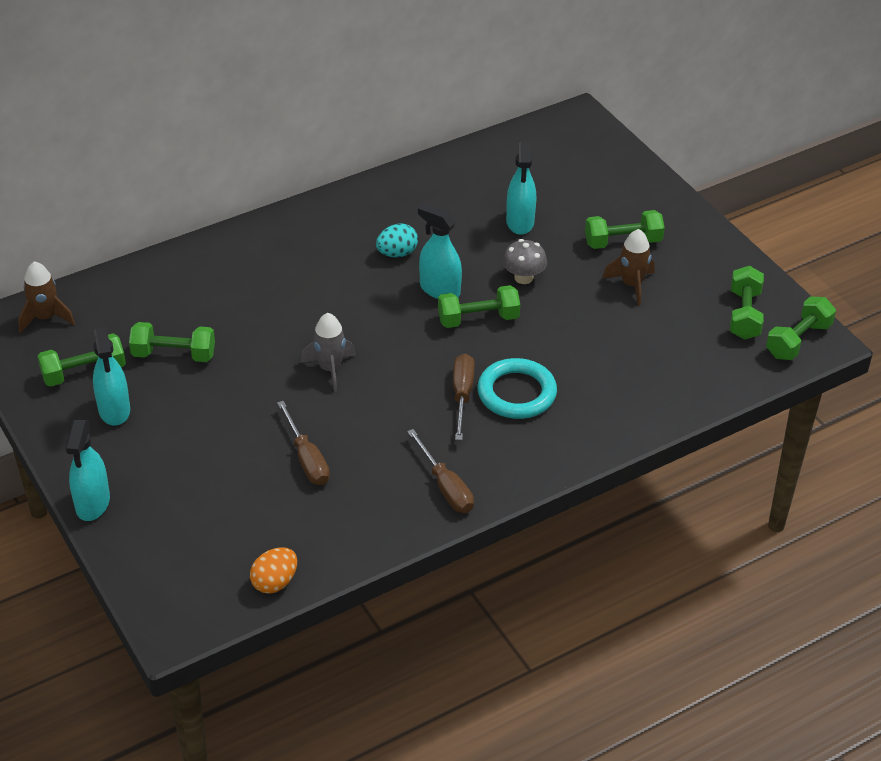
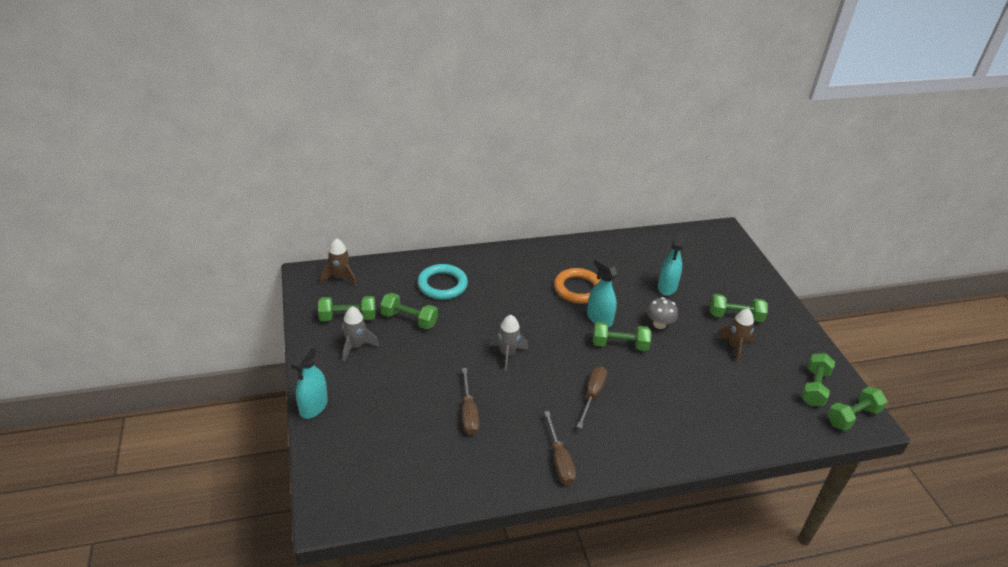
camera: 15 degrees right, 5 degrees down
turquoise spray bottle [93,327,130,426] -> grey rocket [342,306,379,362]
orange egg [250,547,297,594] -> none
turquoise egg [376,224,418,257] -> orange ring [554,268,601,303]
turquoise ring [477,358,557,419] -> turquoise ring moved to [417,264,468,300]

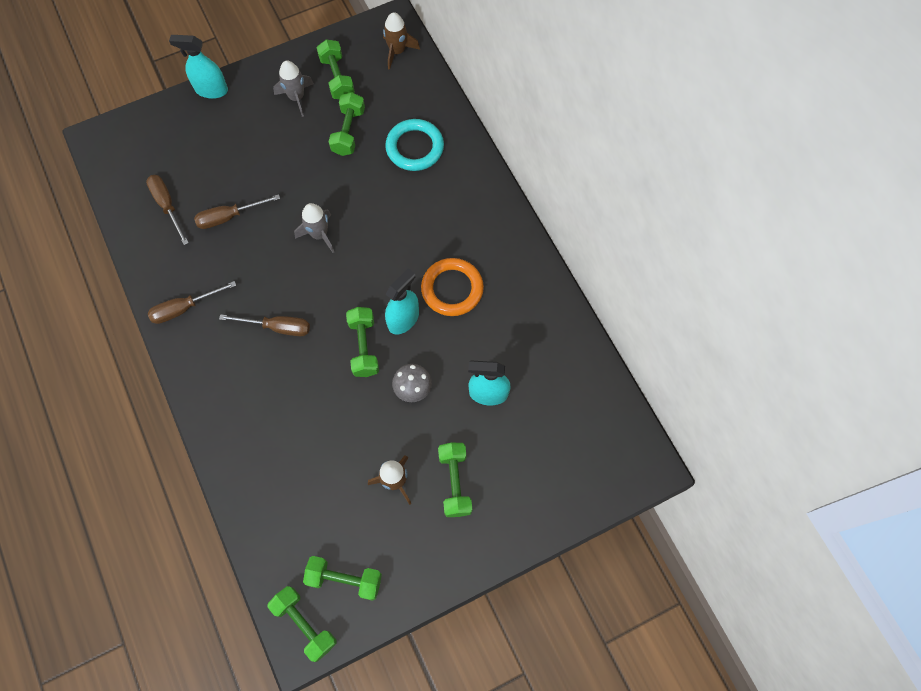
camera: 80 degrees right, 30 degrees up
none -> brown screwdriver [146,175,189,245]

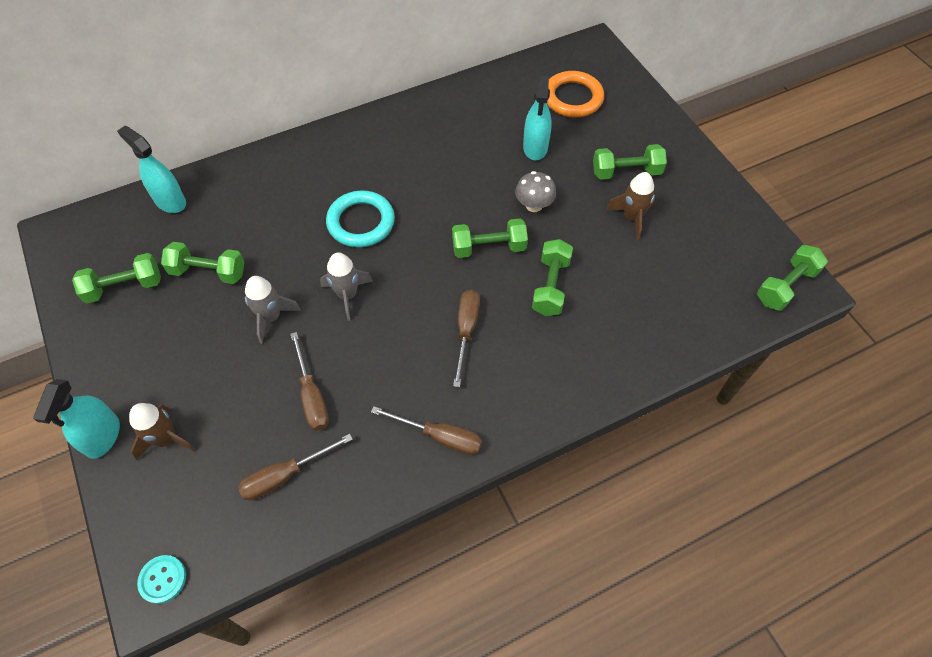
camera: 90 degrees left, 10 degrees down
brown screwdriver [148,281,236,324] -> brown screwdriver turned 45 degrees counterclockwise [371,406,482,455]
grey rocket [273,60,314,117] -> grey rocket moved to [245,276,301,344]
green dumbbell [303,556,382,601] -> green dumbbell moved to [532,239,573,316]
brown rocket [383,12,420,70] -> brown rocket moved to [129,403,196,460]
turquoise ring [385,119,444,171] -> turquoise ring moved to [326,190,395,248]
turquoise spray bottle [385,268,419,335] -> turquoise spray bottle moved to [117,126,186,213]
orange ring [421,258,484,316] -> orange ring moved to [547,71,604,118]
none -> turquoise button [137,555,186,604]

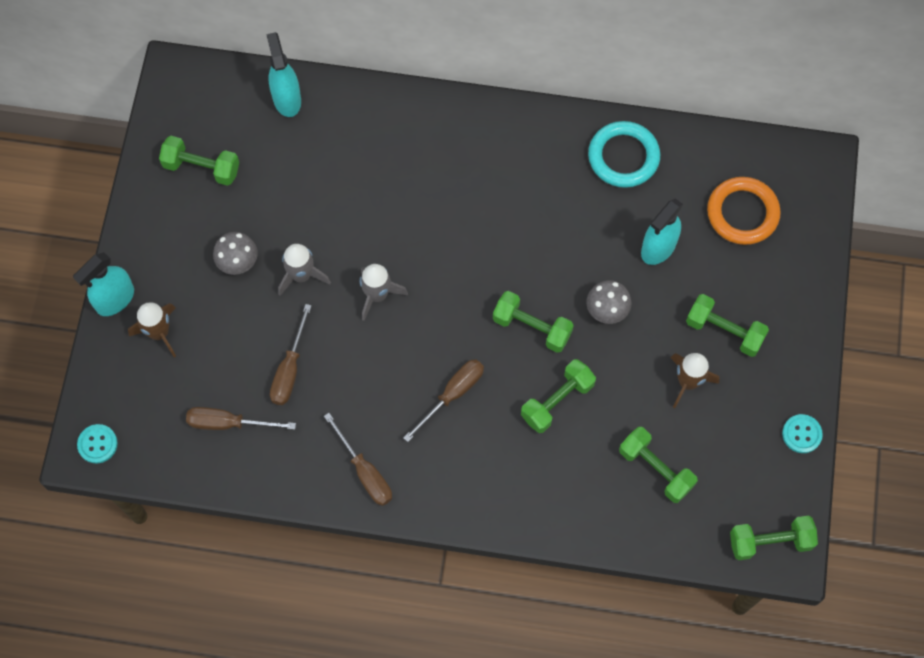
camera: 35 degrees right, 10 degrees up
green dumbbell [161,242,245,284] -> green dumbbell moved to [619,427,698,503]
turquoise ring [326,190,395,248] -> turquoise ring moved to [588,121,660,188]
none -> grey mushroom [213,232,258,275]
none -> turquoise button [782,414,823,453]

